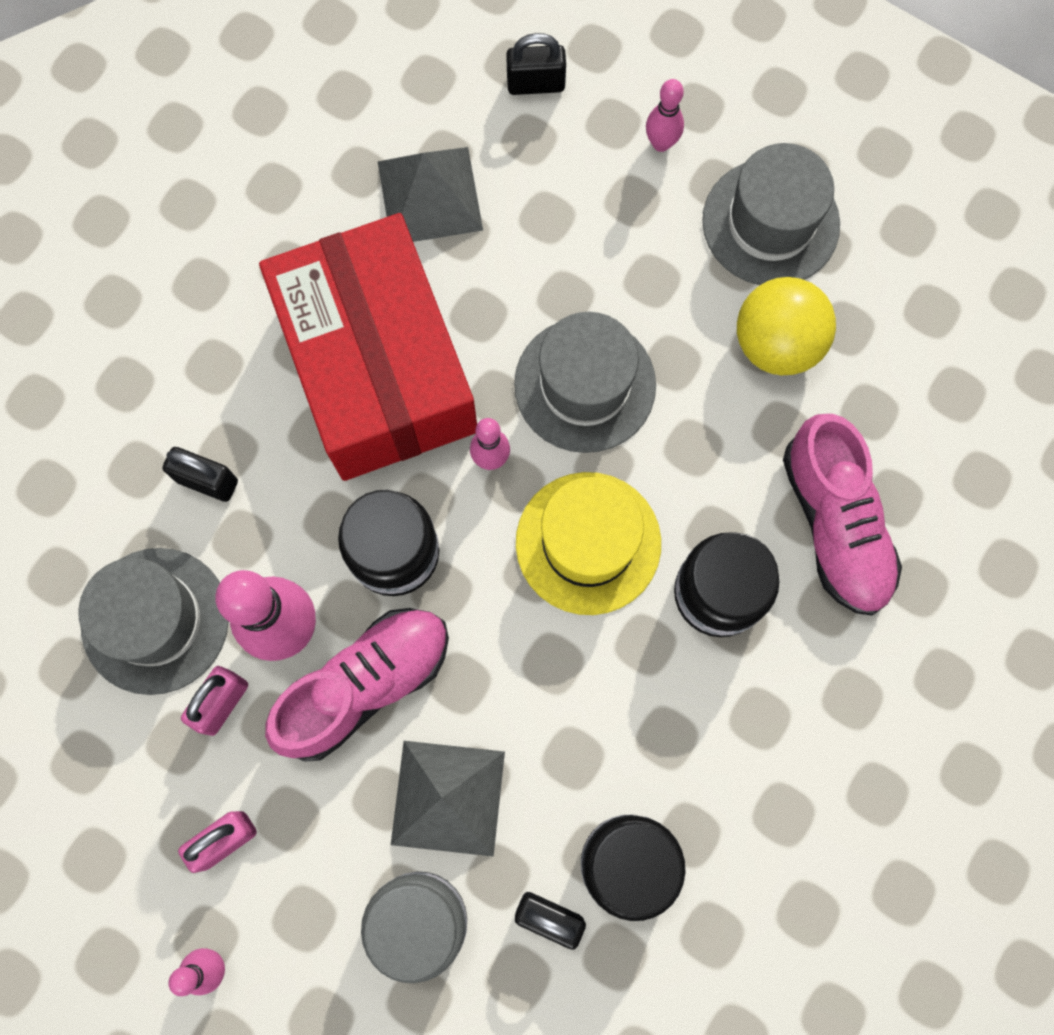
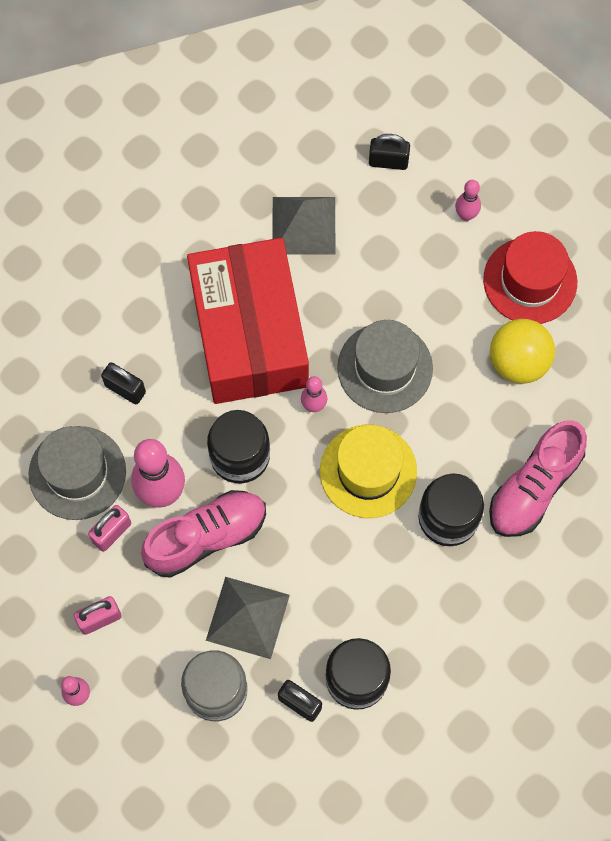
camera: 10 degrees right, 5 degrees down
grey hat [702,143,840,285] -> red hat [483,231,577,324]
pink shoe [783,414,902,616] -> pink shoe turned 45 degrees clockwise [489,420,587,537]

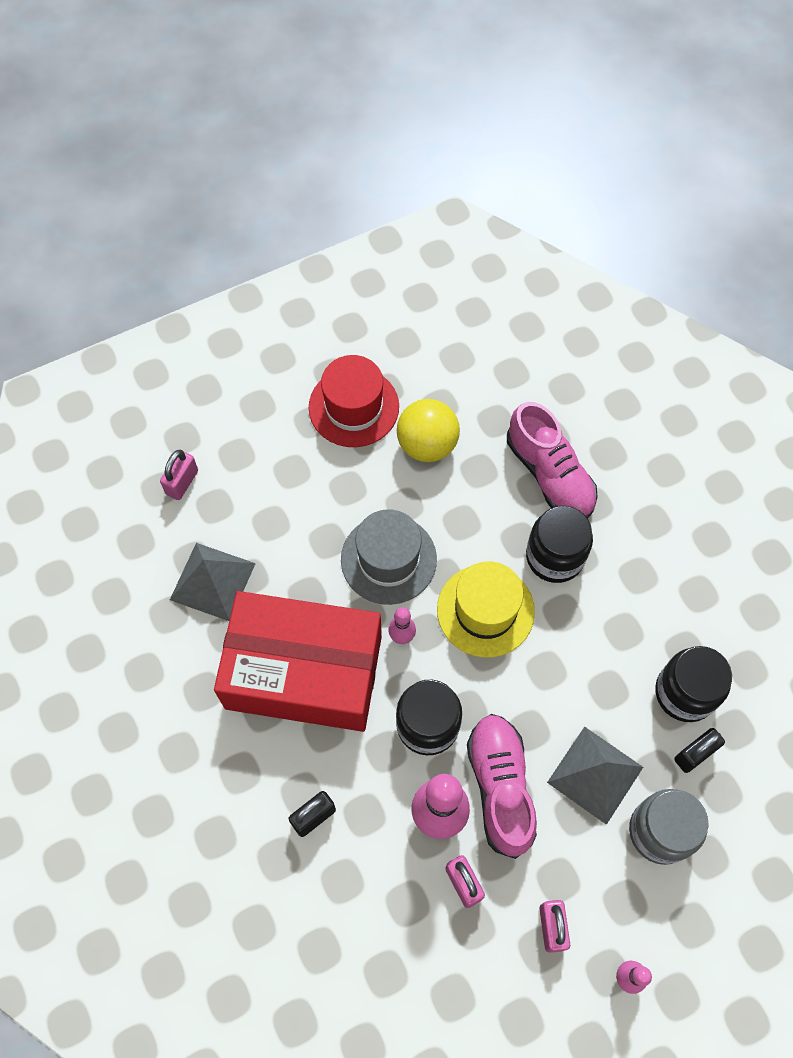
camera: 70 degrees left, 5 degrees down
grey hat [28,426,126,520] -> none
black padlock [369,134,410,170] -> pink padlock [160,450,198,500]
pink bowling pin [455,180,481,221] -> none

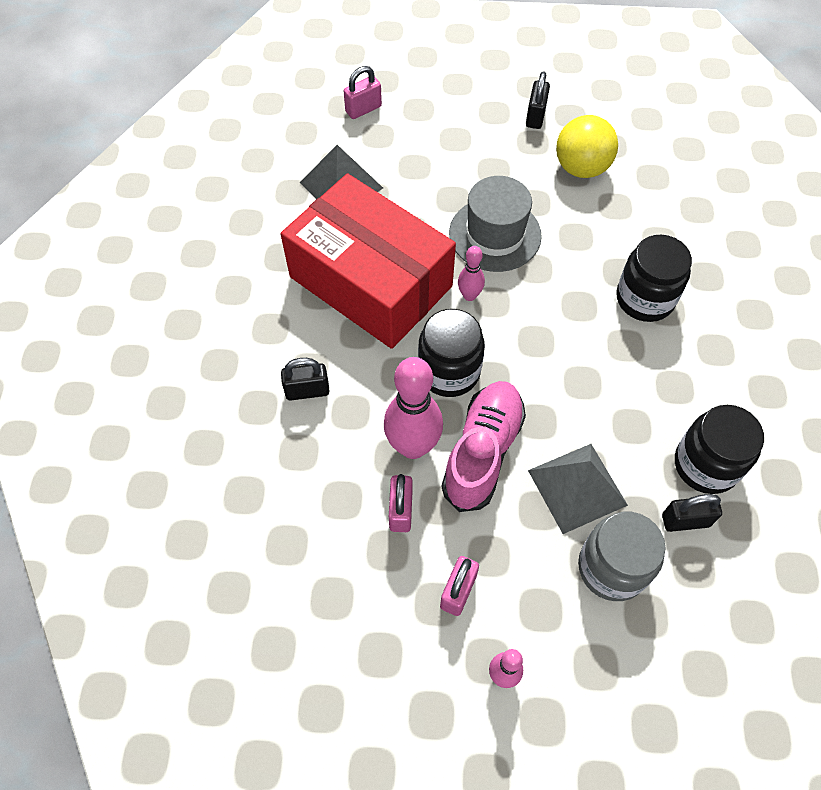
camera: 30 degrees right, 5 degrees down
red hat [309,355,399,447] -> black padlock [526,71,550,129]
yellow hat [437,561,535,658] -> none
pink shoe [507,402,598,518] -> none

